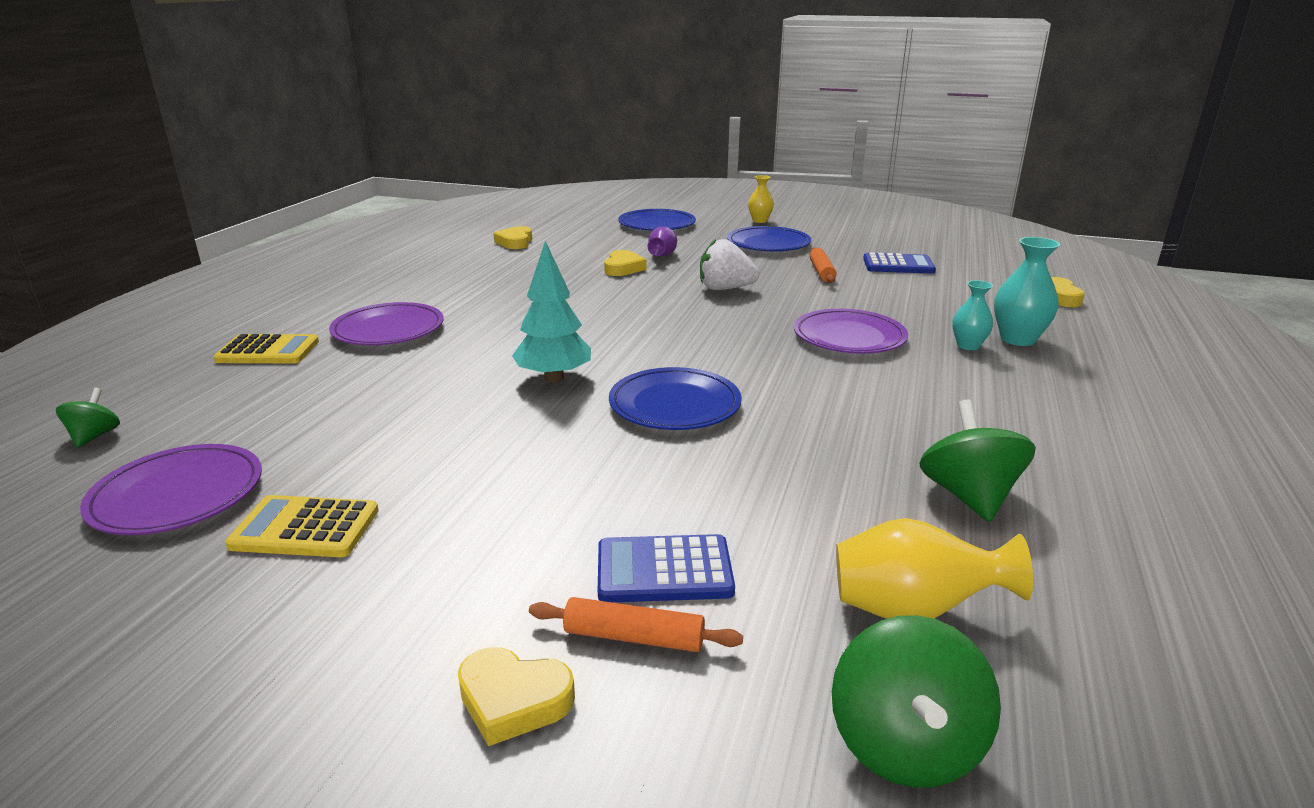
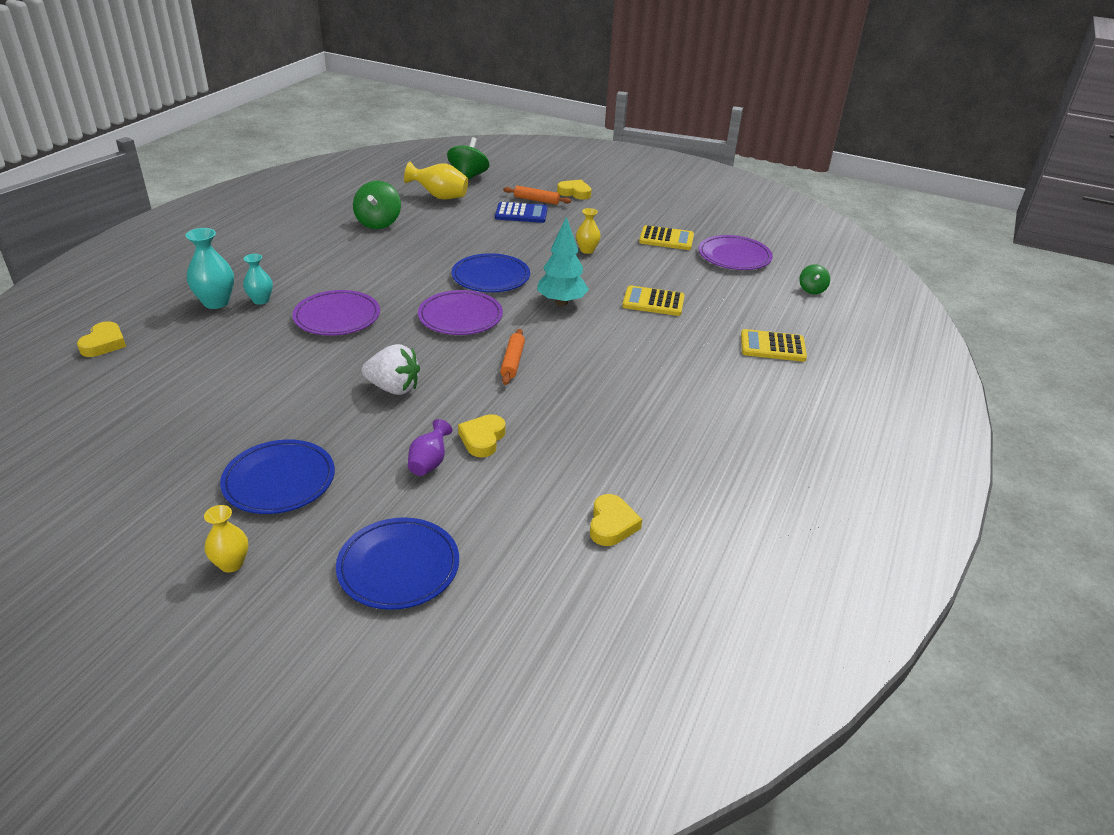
camera: 175 degrees left, 10 degrees up
purple plate [329,302,444,345] -> purple plate moved to [418,290,503,335]
orange rolling pin [809,247,836,283] -> orange rolling pin moved to [500,329,525,385]
blue calculator [863,252,936,274] -> none
none -> yellow vase [576,208,601,254]
none -> yellow calculator [622,285,685,316]

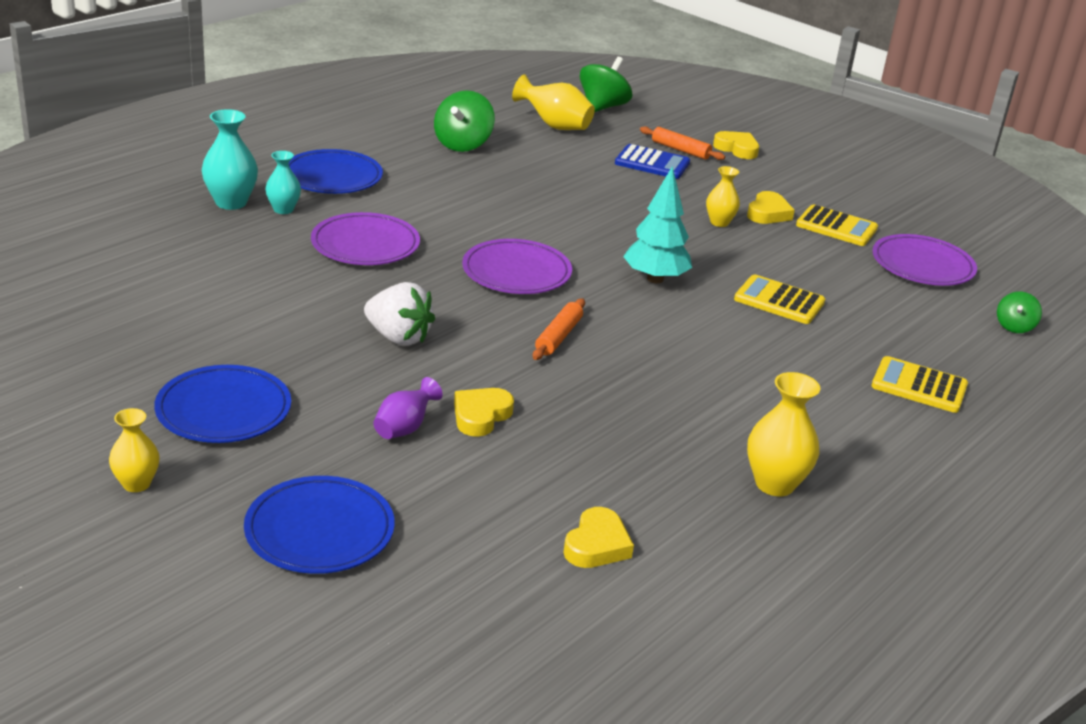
camera: 15 degrees right, 5 degrees down
yellow heart [77,321,126,357] -> yellow heart moved to [747,191,795,224]
blue plate [451,253,530,292] -> blue plate moved to [288,149,383,194]
none -> yellow vase [747,372,820,496]

